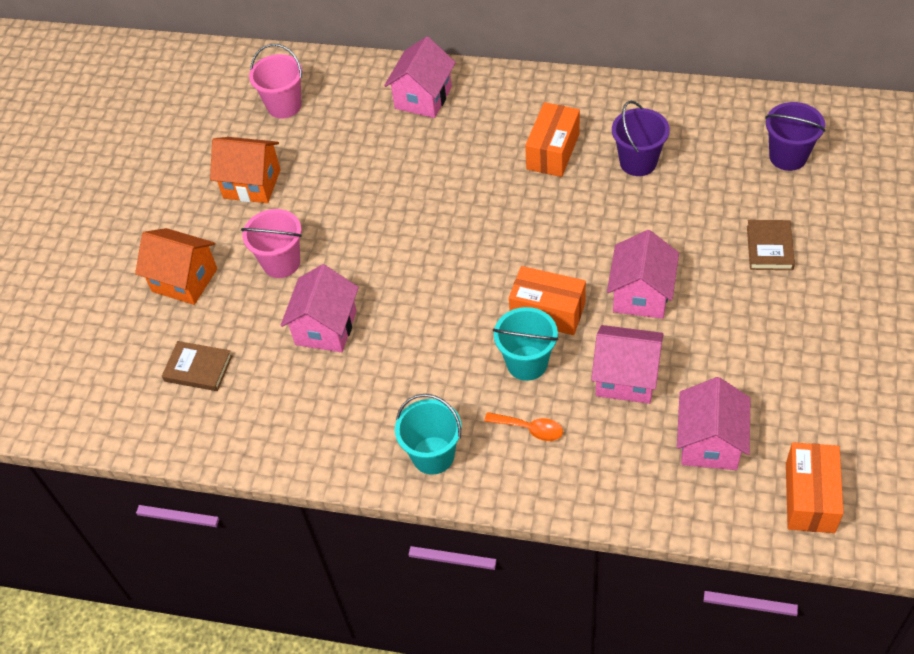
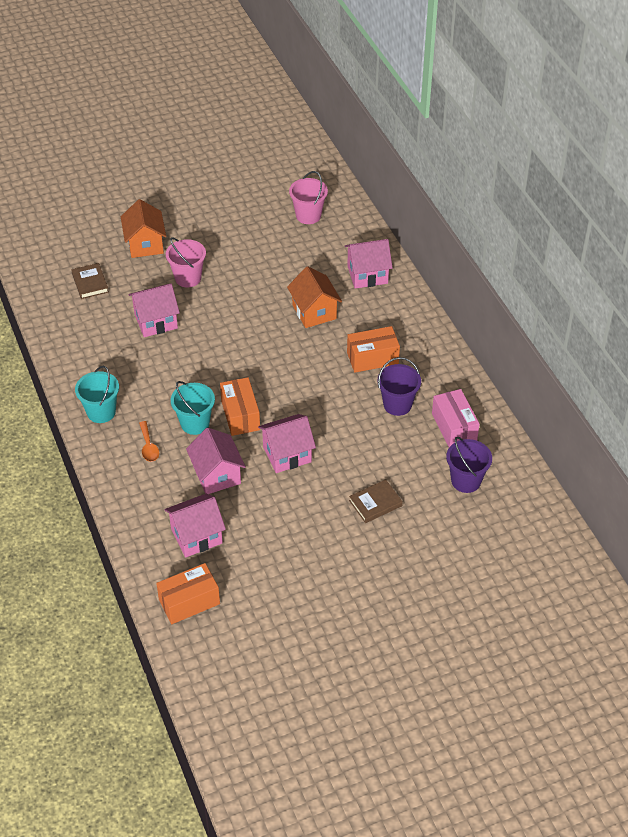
camera: 50 degrees right, 5 degrees down
orange house [210,137,281,203] -> orange house moved to [287,266,342,328]
none -> pink box [432,389,480,447]

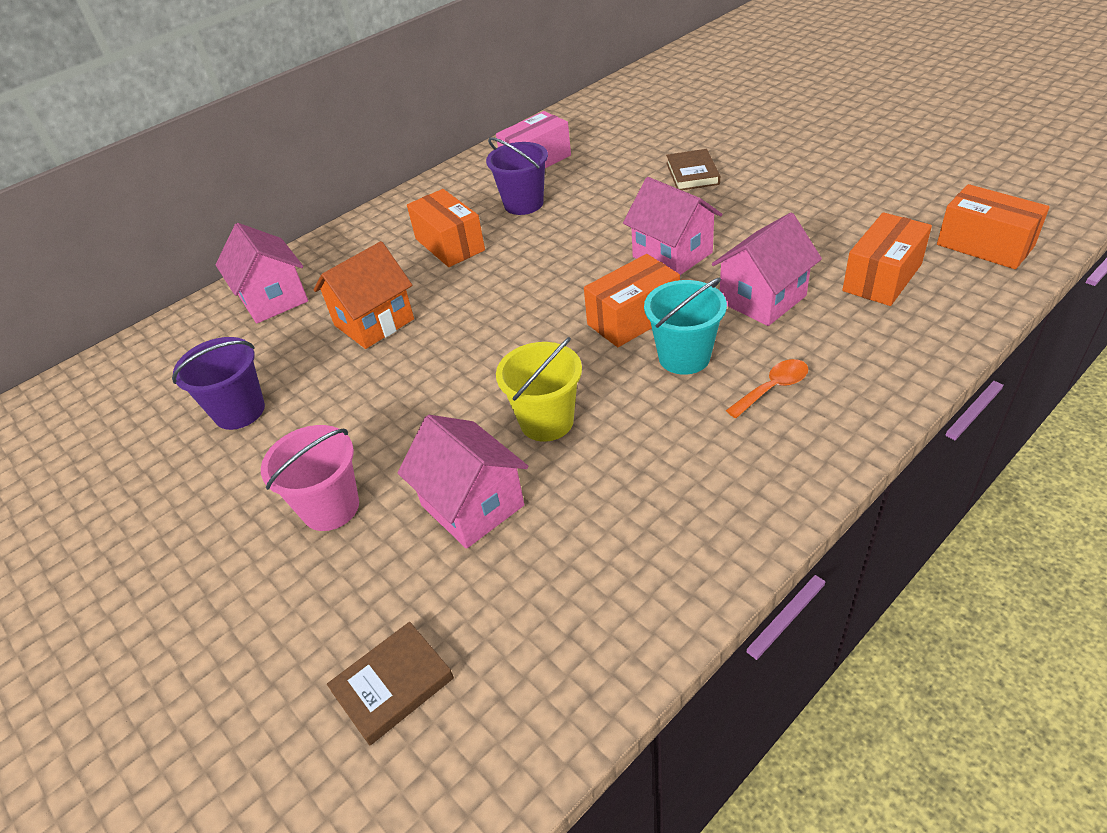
camera: 105 degrees left, 5 degrees down
turquoise bucket [75,366,119,423] -> none
orange house [121,199,166,258] -> none
pink house [164,493,226,557] -> orange box [842,212,932,306]
pink bucket [289,171,328,224] -> none
brown book [349,479,403,523] -> brown book turned 45 degrees clockwise [666,149,720,190]
purple bucket [446,437,492,493] -> purple bucket moved to [172,337,265,430]
none -> yellow bucket [496,337,582,442]

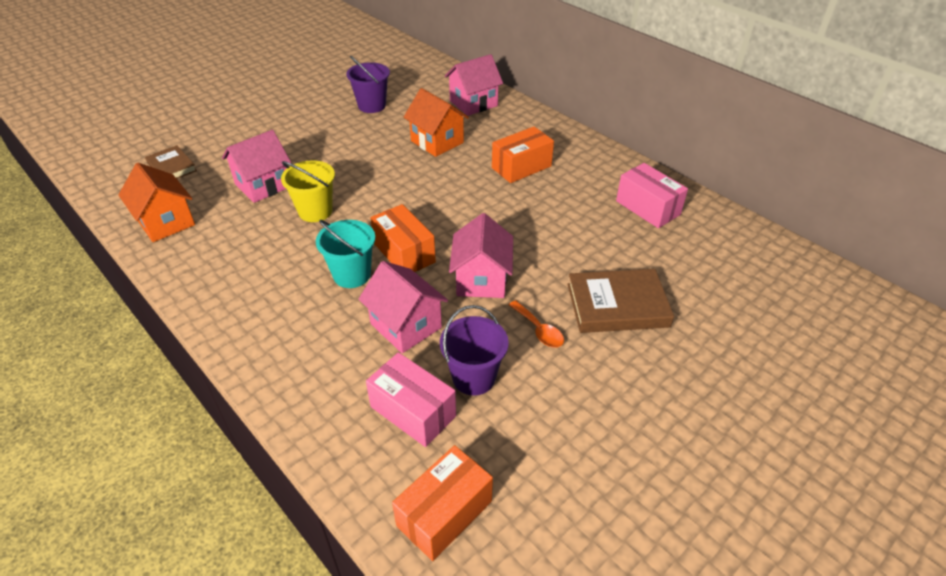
camera: 85 degrees right, 0 degrees up
pink bucket [261,425,359,531] -> none
purple bucket [486,137,548,215] -> purple bucket moved to [440,305,509,396]
pink house [623,177,722,275] -> pink house turned 45 degrees counterclockwise [449,213,513,298]
brown book [666,149,720,190] -> brown book [568,269,674,333], size x1.61
orange spoon [726,359,808,418] -> orange spoon moved to [509,300,564,348]
orange box [842,212,932,306] -> pink box [366,352,456,447]
none -> orange house [118,163,195,242]

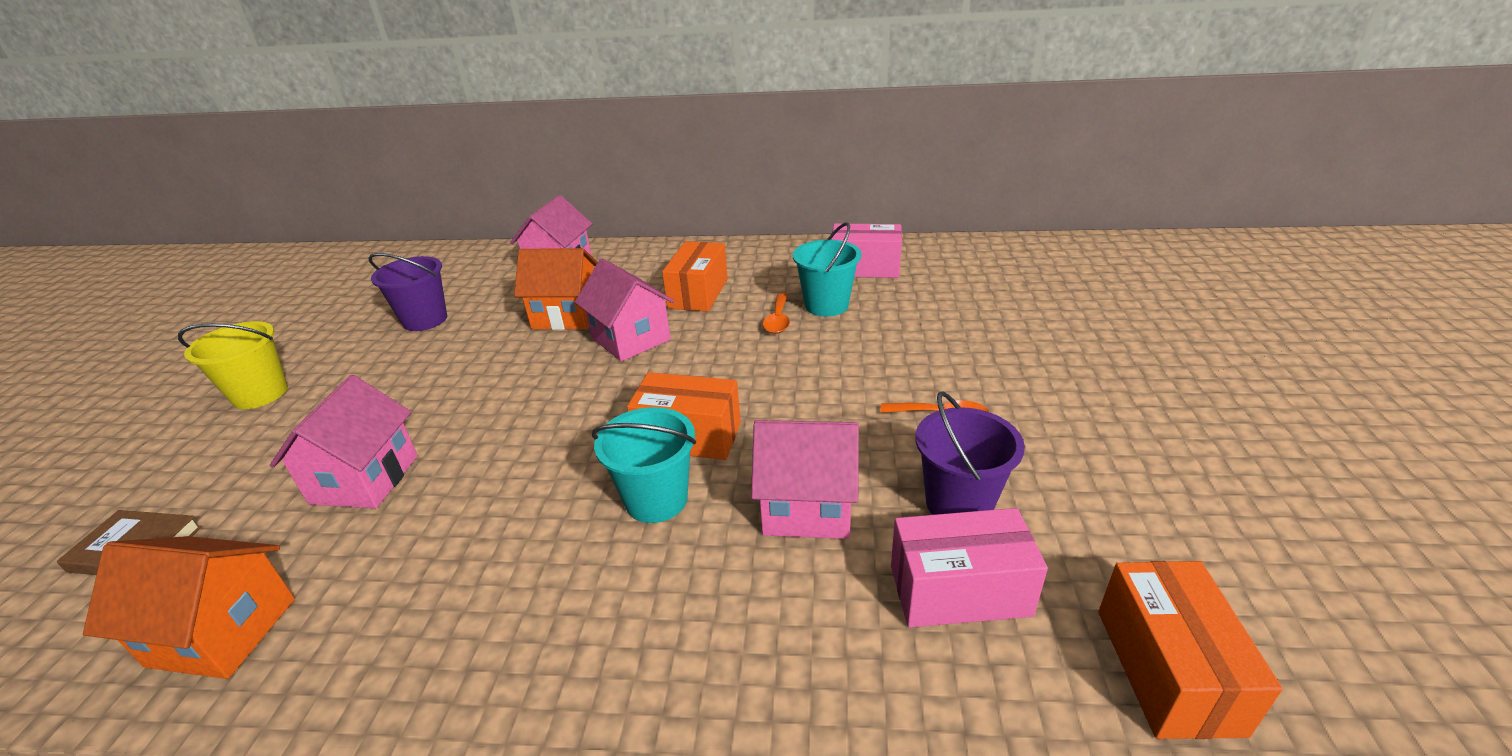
camera: 40 degrees left, 10 degrees down
yellow bucket [281,160,335,222] -> yellow bucket moved to [178,321,288,409]
pink house [449,213,513,298] -> pink house moved to [575,258,674,362]
brown book [568,269,674,333] -> none
none -> orange spoon [763,293,790,334]
none -> turquoise bucket [793,222,862,317]

